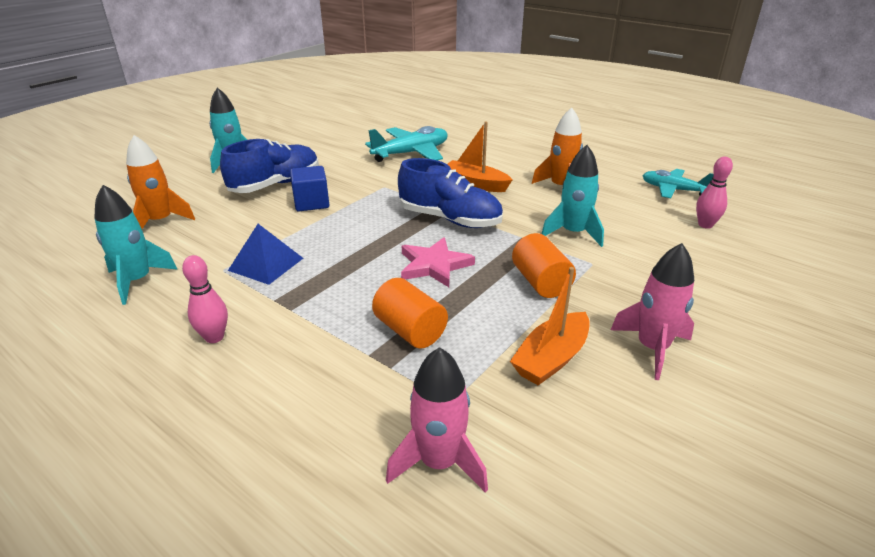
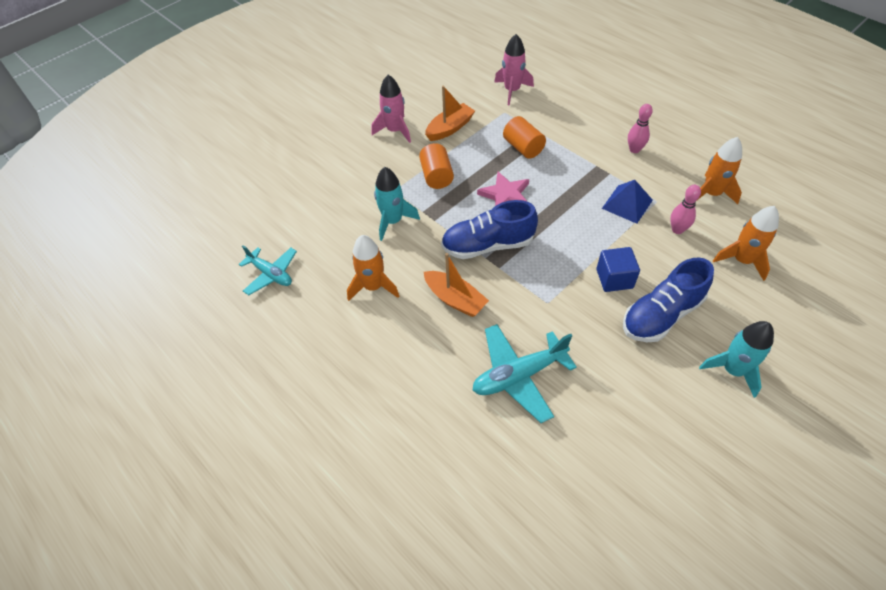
camera: 170 degrees left, 20 degrees up
turquoise rocket [94,185,178,305] -> orange rocket [696,137,742,204]
blue shoe [398,158,503,228] -> blue shoe turned 45 degrees counterclockwise [441,200,538,259]
pink bowling pin [696,157,733,229] -> pink bowling pin moved to [670,185,701,234]

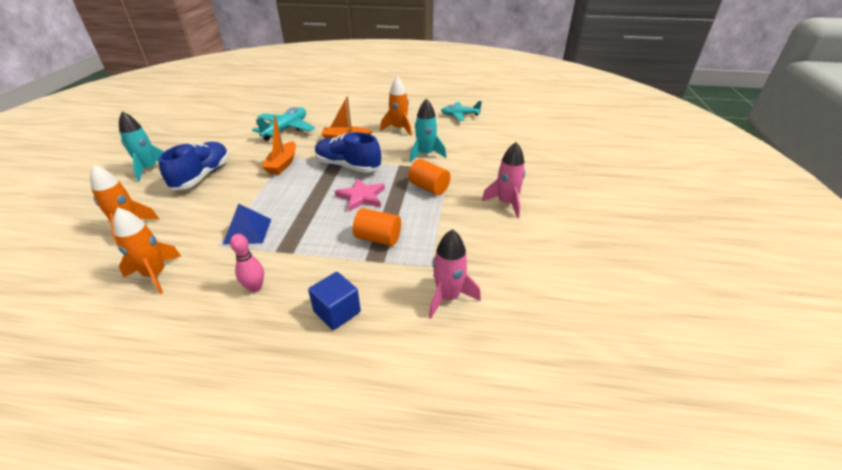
camera: 140 degrees right, 15 degrees down
orange boat [425,86,475,141] -> orange boat moved to [261,115,296,175]
blue shoe [441,200,538,259] -> blue shoe turned 105 degrees counterclockwise [315,132,381,173]
blue cube [596,247,640,292] -> blue cube moved to [308,272,361,330]
pink bowling pin [670,185,701,234] -> none

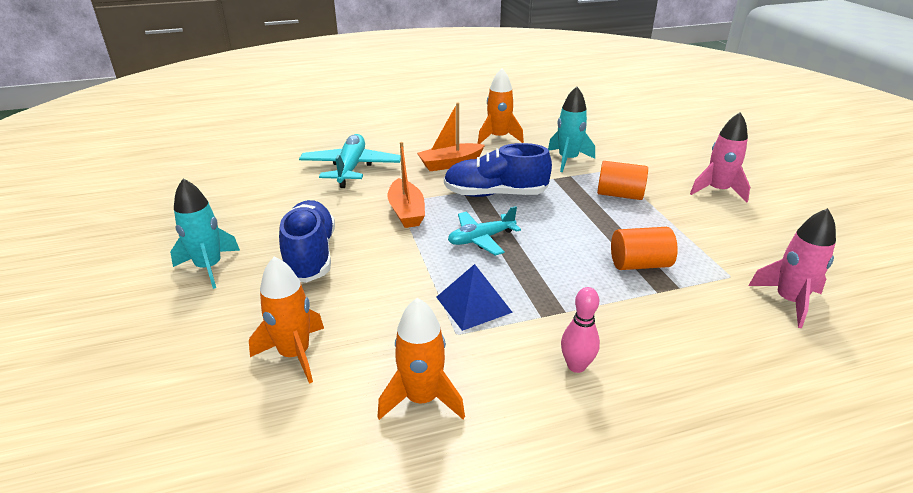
camera: 25 degrees left, 5 degrees down
blue cube [308,272,361,330] -> none
pink star [335,178,385,212] -> none
turquoise plane [441,101,482,121] -> turquoise plane moved to [448,206,521,256]

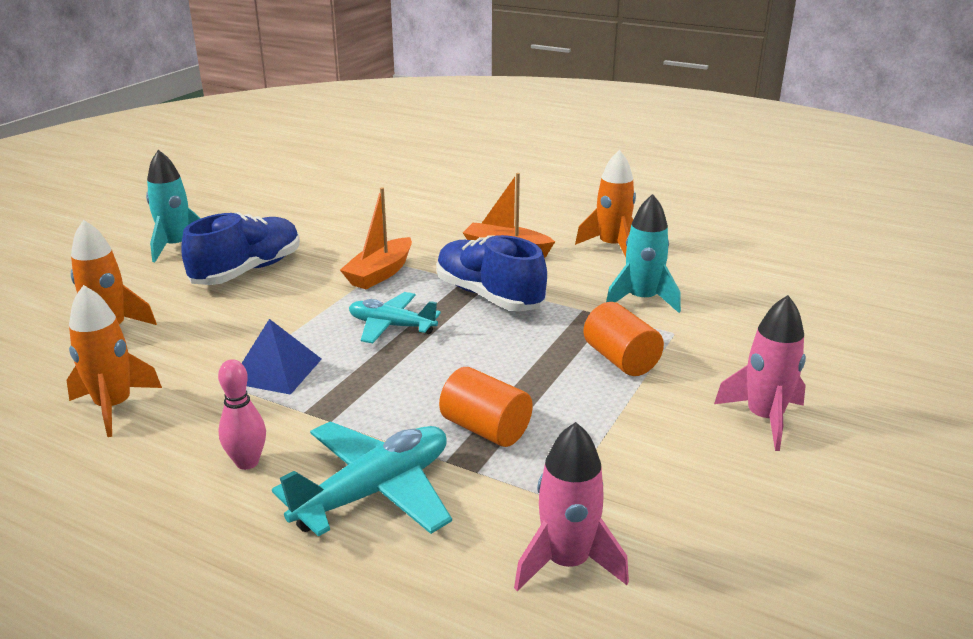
camera: 45 degrees right, 5 degrees down
turquoise plane [299,134,401,188] -> turquoise plane moved to [272,421,452,537]

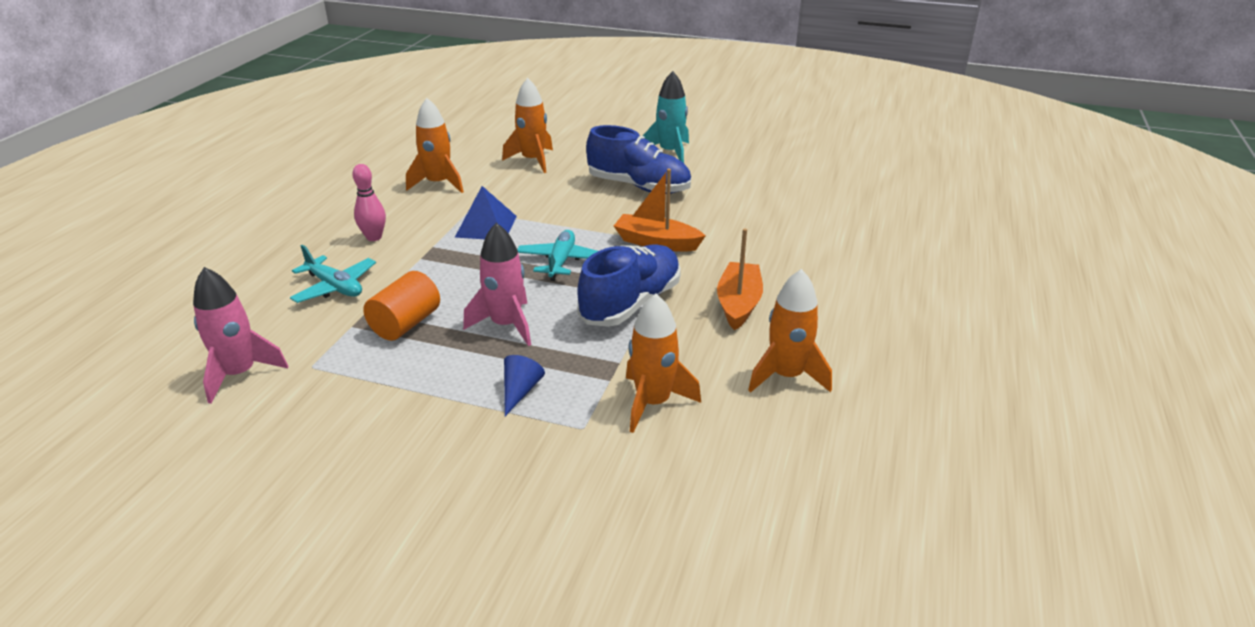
camera: 80 degrees right, 5 degrees up
turquoise plane [272,421,452,537] -> turquoise plane [290,245,376,303], size x0.66
orange cylinder [584,302,664,376] -> blue cone [504,355,545,416]
turquoise rocket [606,194,681,313] -> orange rocket [626,293,701,433]
pink rocket [714,295,806,451] -> pink rocket moved to [463,223,531,346]

